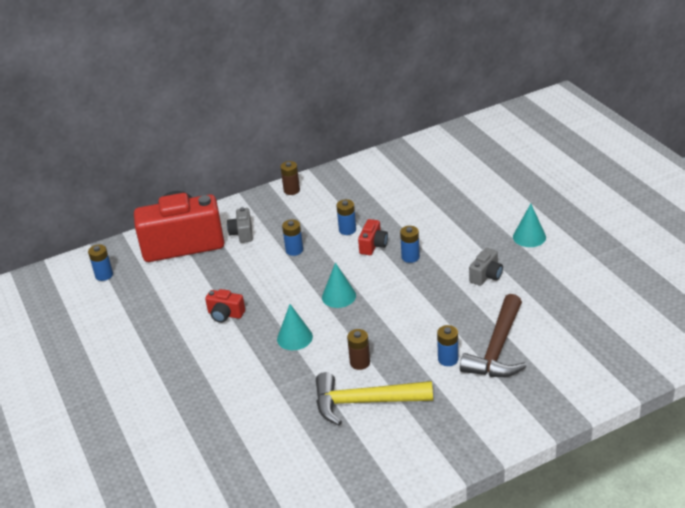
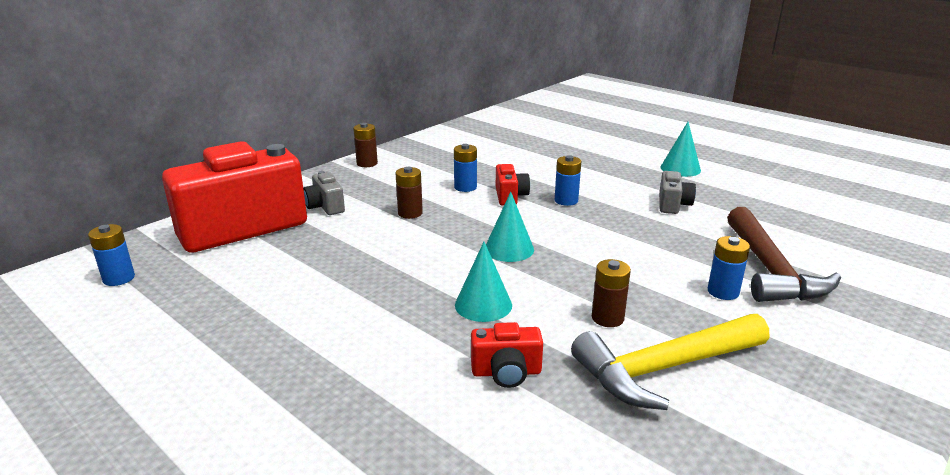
camera: 25 degrees left, 10 degrees down
red camera [205,289,245,323] -> red camera moved to [471,322,543,388]
blue battery [282,219,303,256] -> brown battery [396,167,423,219]

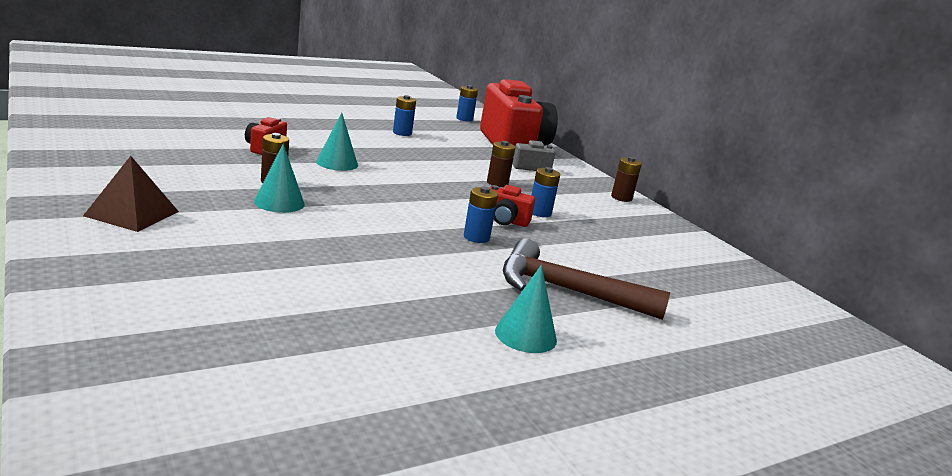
camera: 105 degrees right, 5 degrees down
turquoise cone [486,192,534,262] -> turquoise cone moved to [254,144,305,213]
yellow hammer [571,314,770,410] -> none
grey camera [659,171,696,214] -> none
blue battery [708,236,750,300] -> blue battery moved to [393,95,416,136]
brown hammer [727,207,841,302] -> brown hammer moved to [503,239,670,320]
none -> brown pyramid [83,156,179,232]

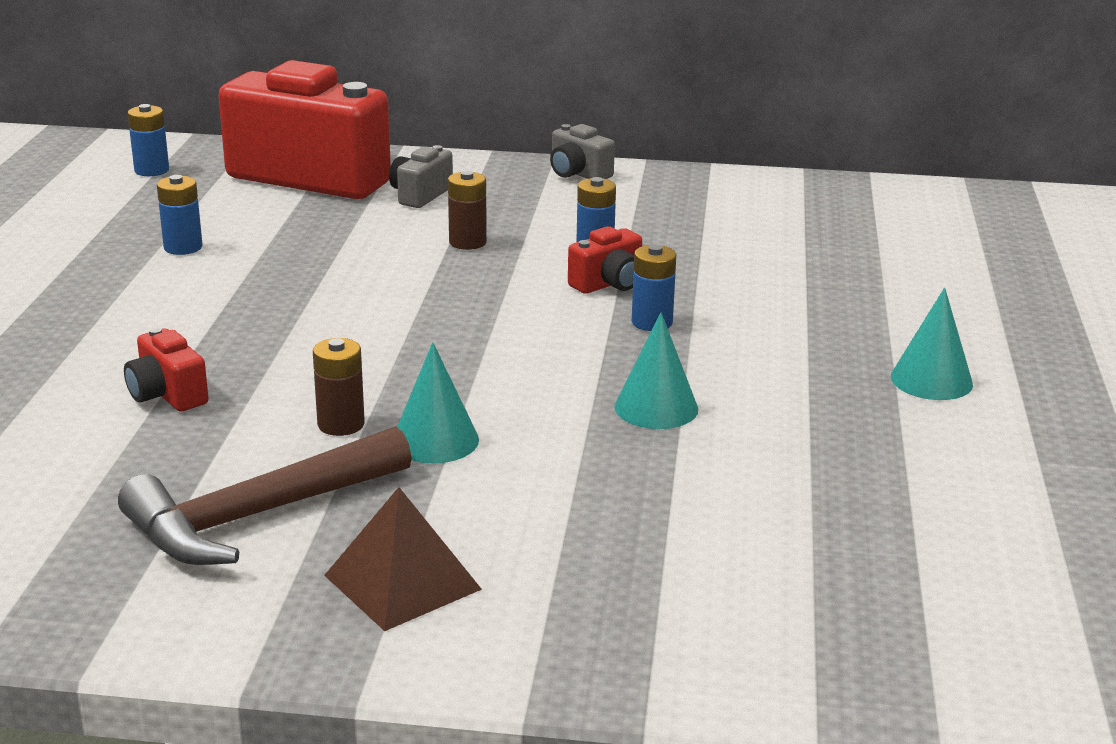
camera: 50 degrees left, 5 degrees up
turquoise cone [316,113,358,171] -> turquoise cone moved to [615,313,698,429]
brown hammer [503,239,670,320] -> brown hammer moved to [118,426,412,565]
brown battery [611,157,642,202] -> grey camera [550,124,615,179]

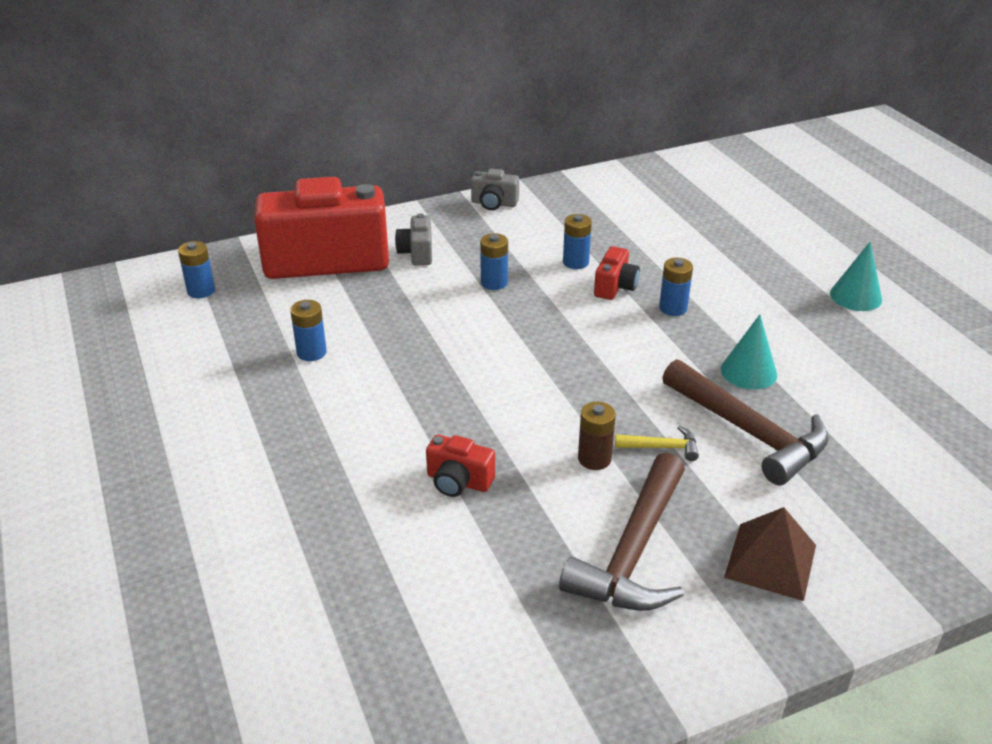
camera: 30 degrees left, 10 degrees up
turquoise cone [397,342,479,463] -> yellow hammer [615,426,699,461]
brown battery [448,170,487,250] -> blue battery [480,233,508,290]
none -> brown hammer [662,359,829,485]

